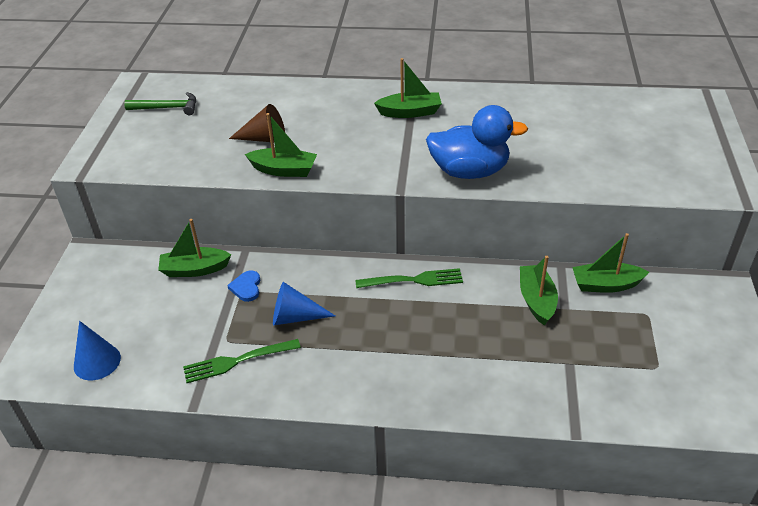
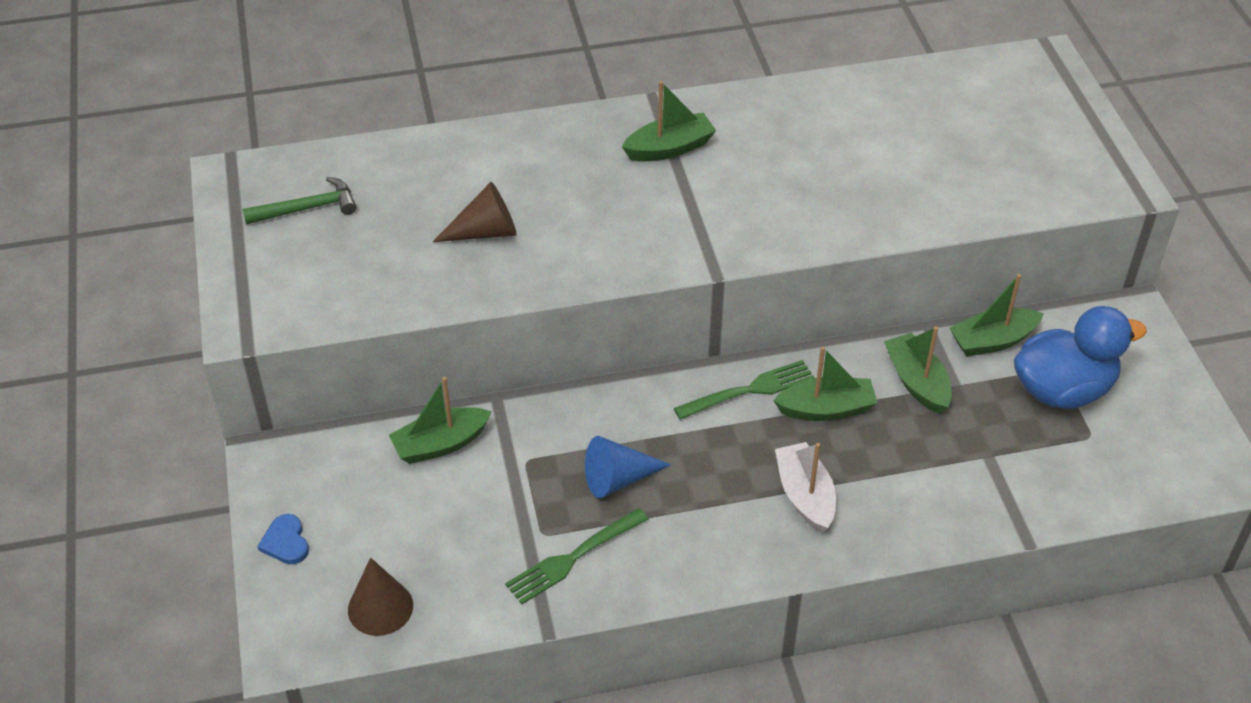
camera: 20 degrees left, 5 degrees up
blue cone [74,321,121,380] -> brown cone [348,558,413,636]
blue heart [227,270,260,302] -> blue heart moved to [257,514,309,564]
green boat [245,113,317,177] -> green boat moved to [773,346,877,421]
blue duck [426,105,528,179] -> blue duck moved to [1014,306,1147,409]
none -> white boat [775,442,836,533]

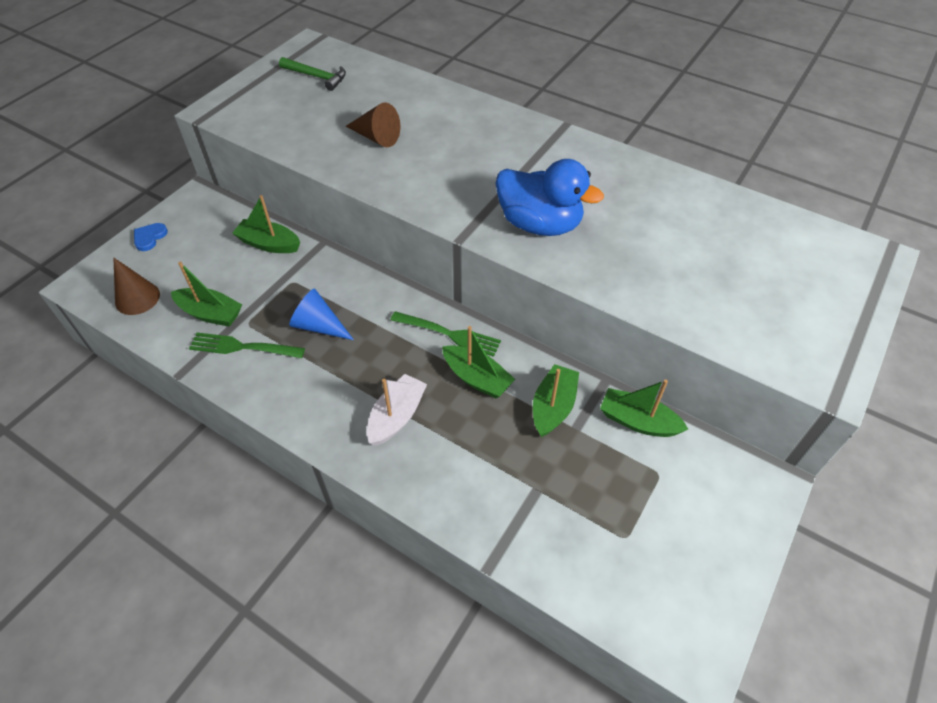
camera: 45 degrees right, 5 degrees up
green boat [622,81,716,161] -> green boat moved to [171,262,242,327]
blue duck [1014,306,1147,409] -> blue duck moved to [495,159,604,236]

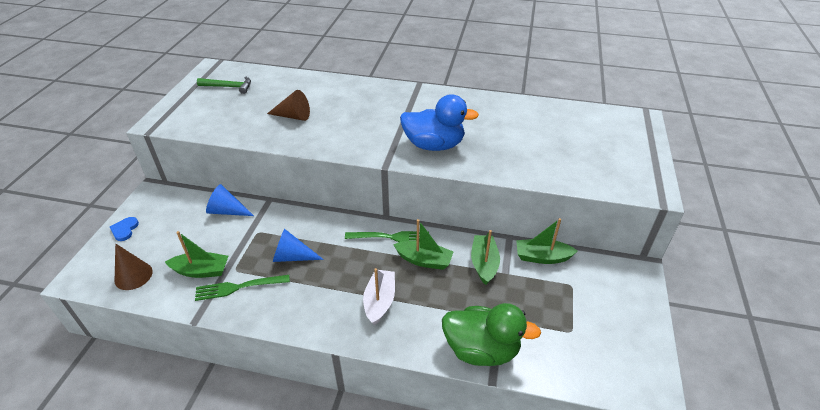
camera: 20 degrees left, 10 degrees down
green boat [232,195,300,253] -> blue cone [206,184,254,216]
none -> green duck [442,303,541,366]

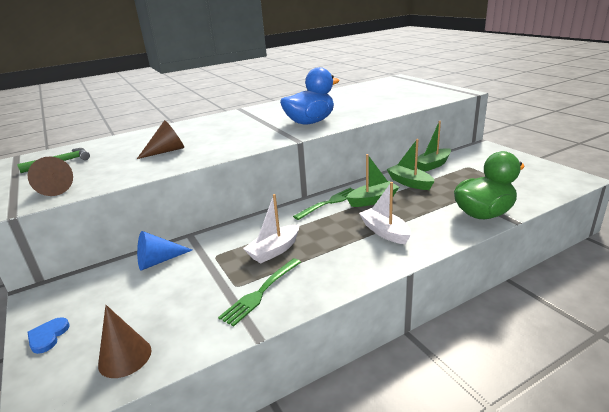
camera: 40 degrees left, 15 degrees down
blue heart [110,217,139,241] -> blue heart turned 45 degrees clockwise [27,317,70,354]
green boat [165,231,228,278] -> none
blue cone [273,229,324,262] -> white boat [243,194,299,264]
none -> brown cone [27,157,73,196]

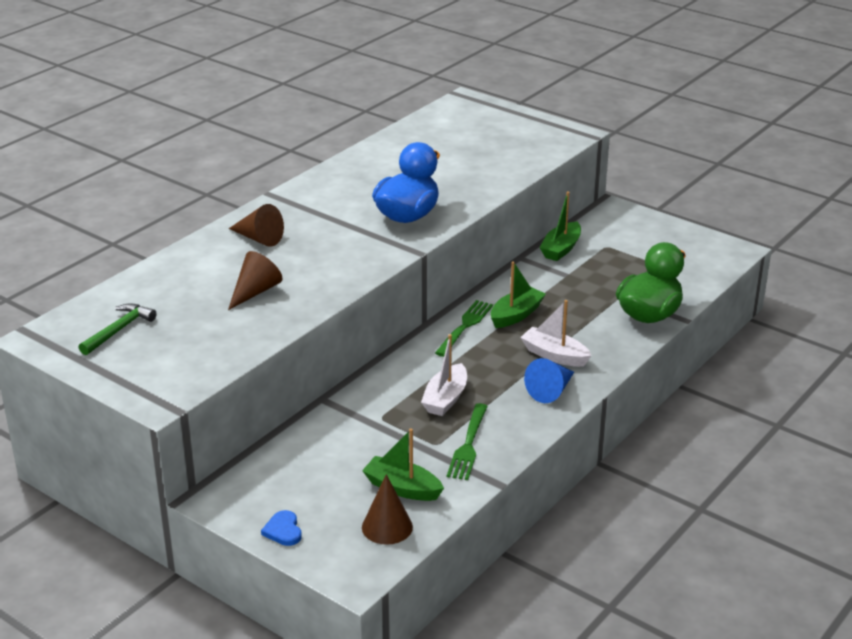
camera: 25 degrees left, 5 degrees up
brown cone [27,157,73,196] -> brown cone moved to [228,204,284,247]
blue cone [137,231,192,271] -> blue cone moved to [524,358,574,403]
green boat [387,139,435,190] -> green boat moved to [362,428,444,501]

